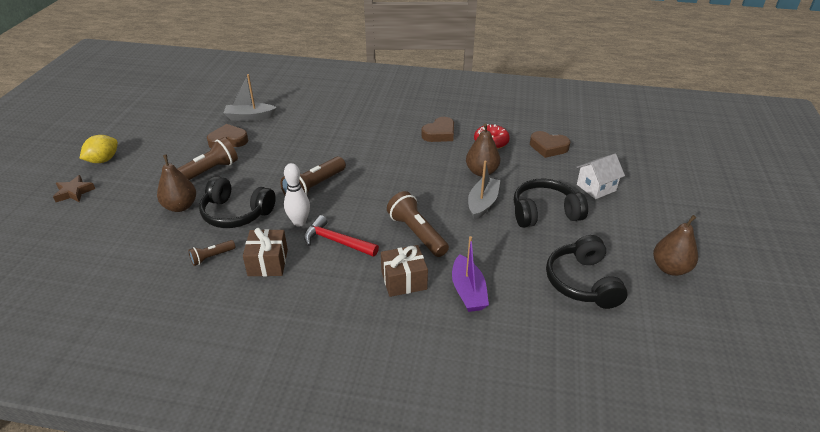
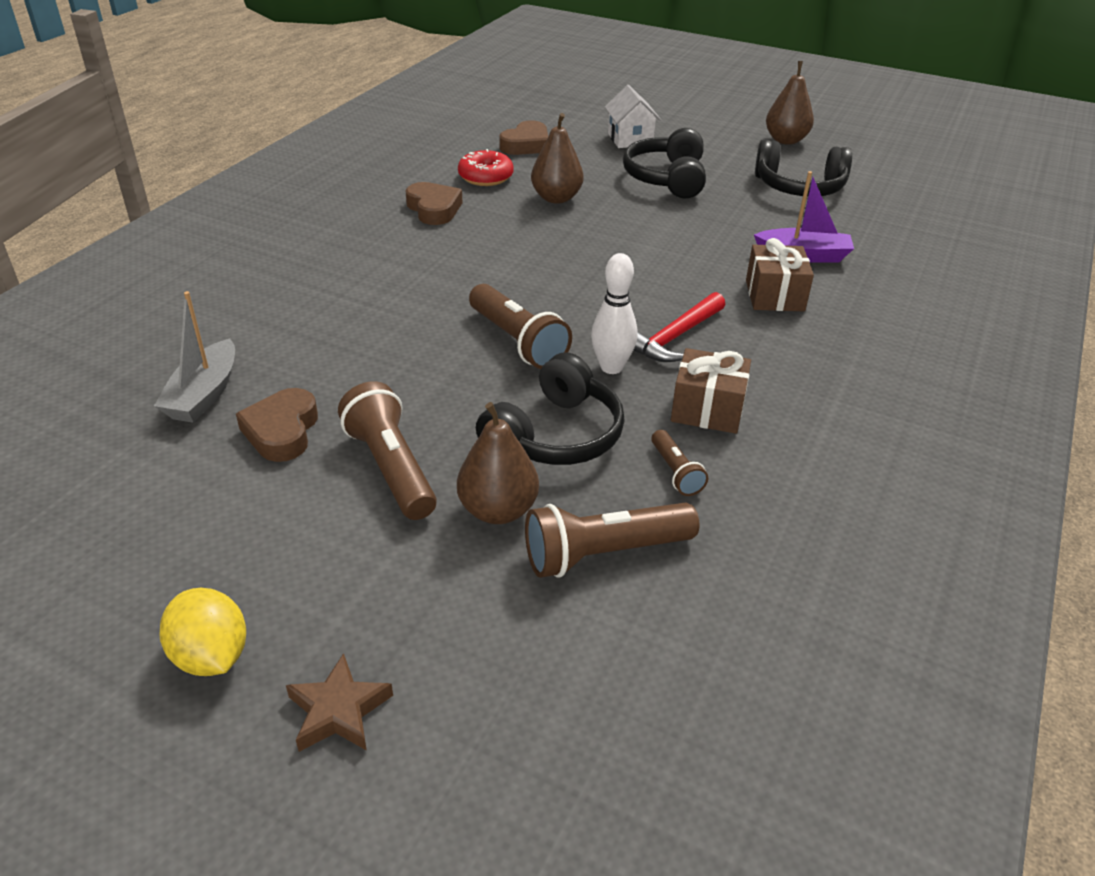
camera: 75 degrees left, 0 degrees up
brown flashlight [387,191,449,257] -> brown flashlight moved to [525,503,699,578]
grey boat [468,160,500,220] -> none

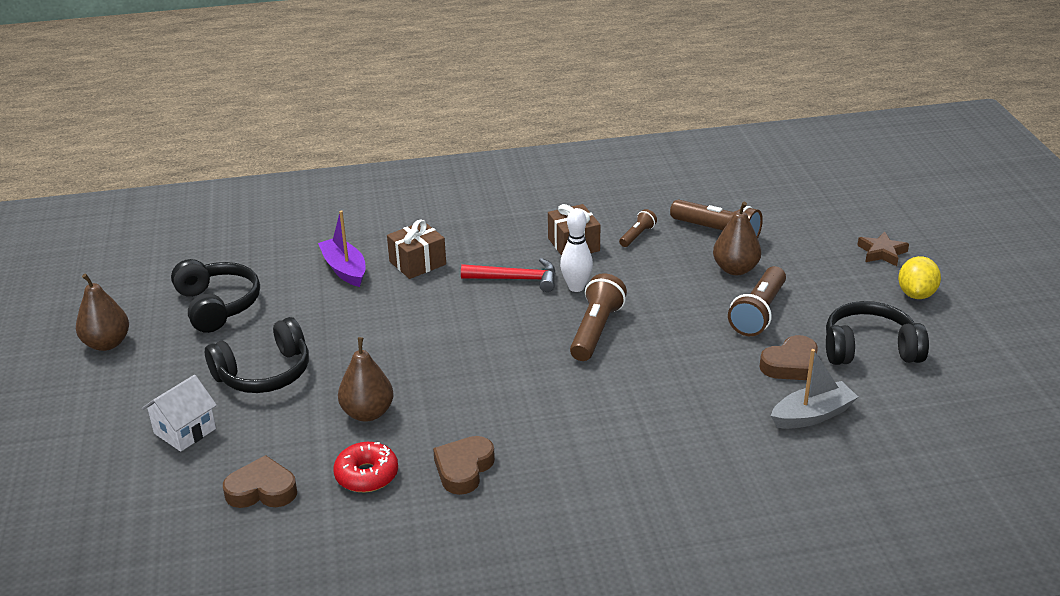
camera: 125 degrees left, 5 degrees down
black headphones [476,353,625,465] -> black headphones moved to [826,301,929,365]

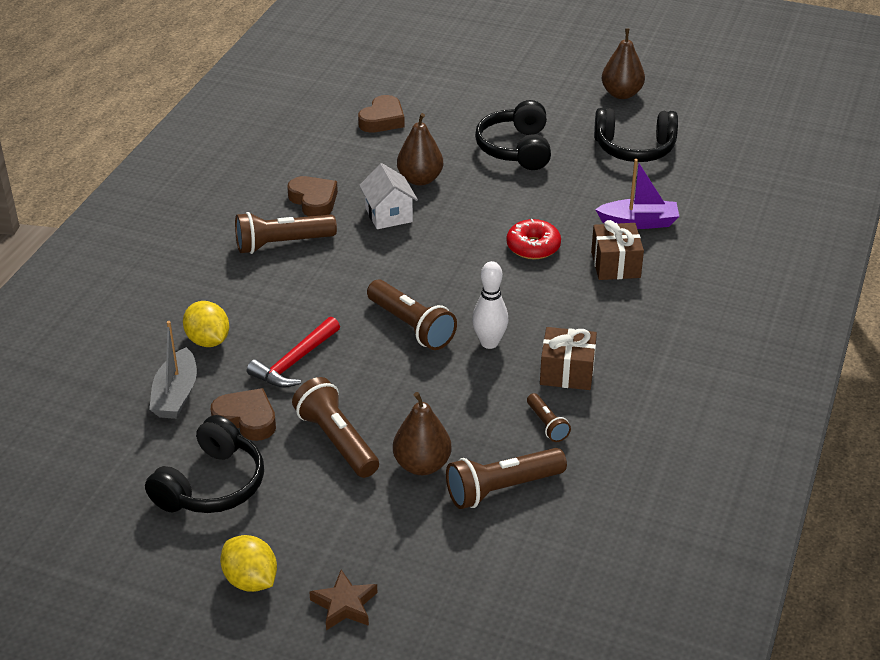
camera: 120 degrees right, 5 degrees up
white house [142,375,217,452] -> white house moved to [359,163,418,229]
red donut [333,442,398,492] -> red donut moved to [506,219,561,259]
red hammer [461,258,556,292] -> red hammer moved to [247,317,340,388]
brown heart [759,335,818,380] -> brown heart turned 120 degrees clockwise [211,388,276,441]
none -> yellow lemon [183,301,229,347]
none -> brown flashlight [235,212,337,254]

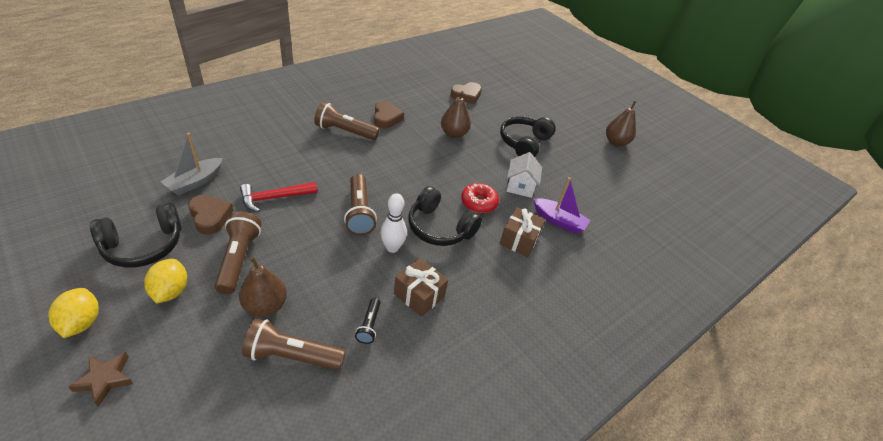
camera: 25 degrees right, 5 degrees up
yellow lemon [183,301,229,347] -> yellow lemon moved to [144,259,187,304]
white house [359,163,418,229] -> white house moved to [506,152,542,198]
brown flashlight [527,393,571,442] -> black flashlight [355,298,380,344]
black headphones [594,108,678,162] -> black headphones moved to [408,186,482,246]

